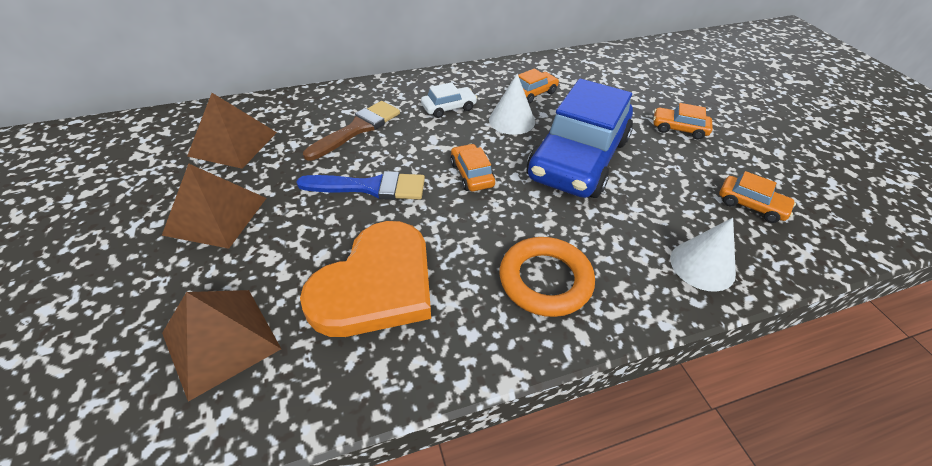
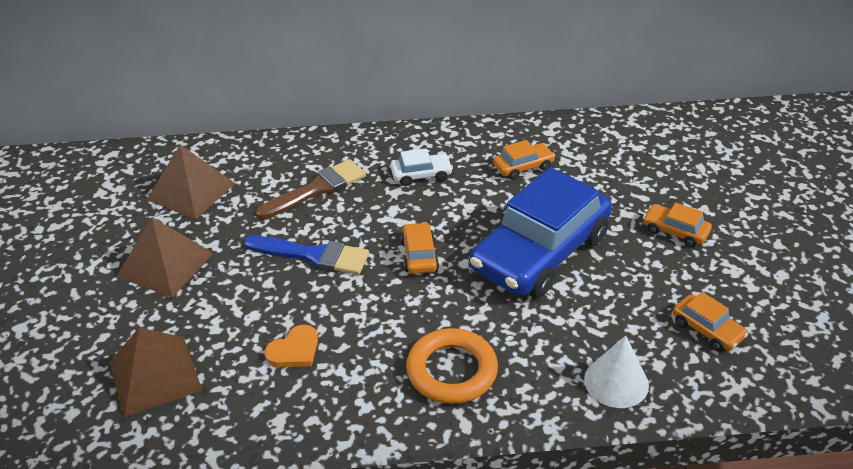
camera: 15 degrees right, 5 degrees down
orange heart [300,221,431,337] -> orange heart [265,325,318,367], size x0.44
white cone [489,74,535,135] -> none

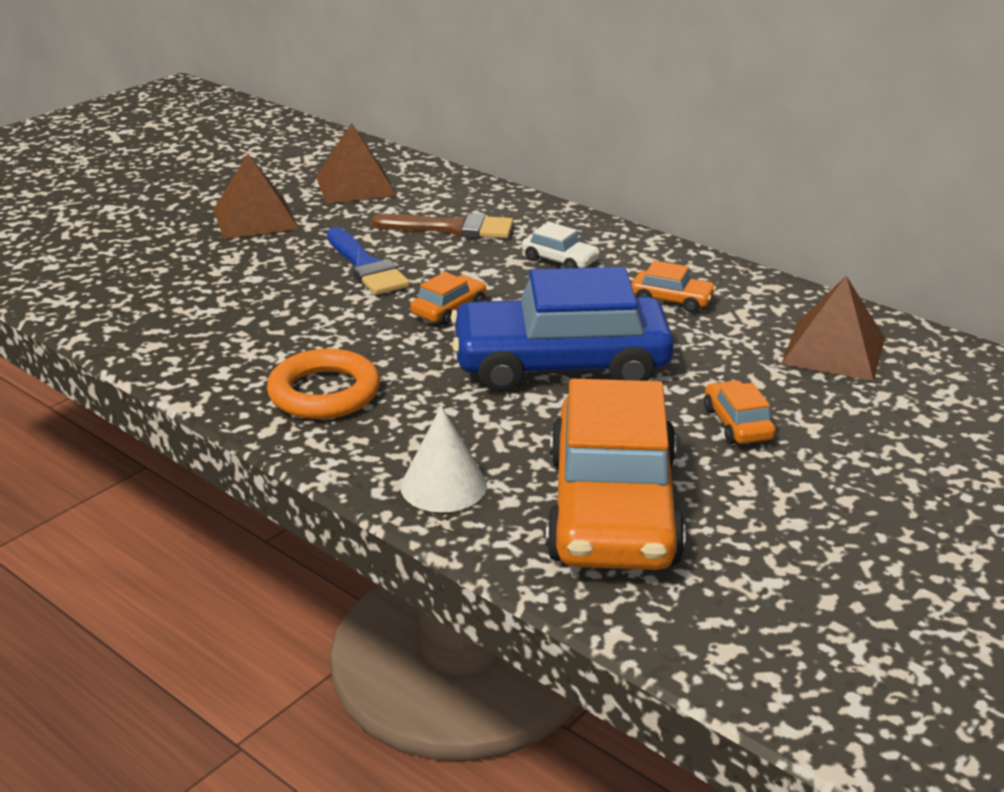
camera: 45 degrees right, 10 degrees down
brown pyramid [109,327,202,417] -> brown pyramid moved to [781,276,885,381]
orange heart [265,325,318,367] -> none
orange car [673,292,748,352] -> orange car [546,379,686,570], size x2.42

